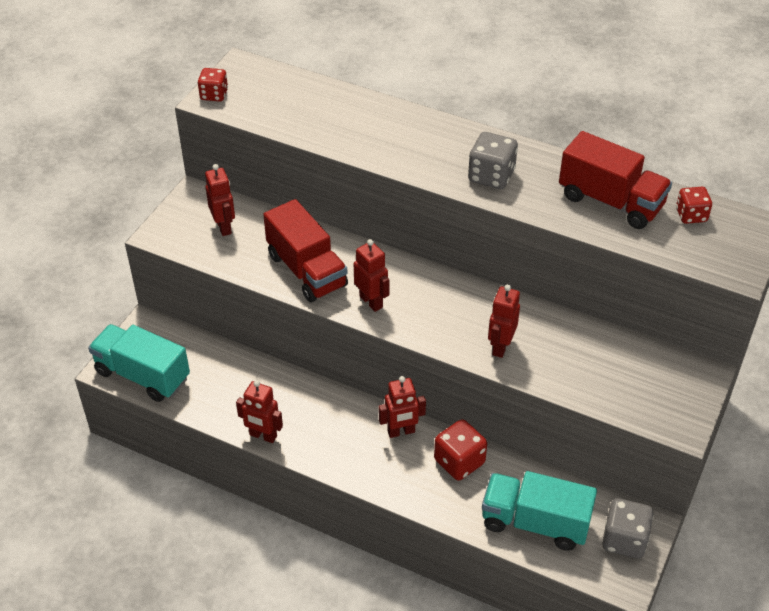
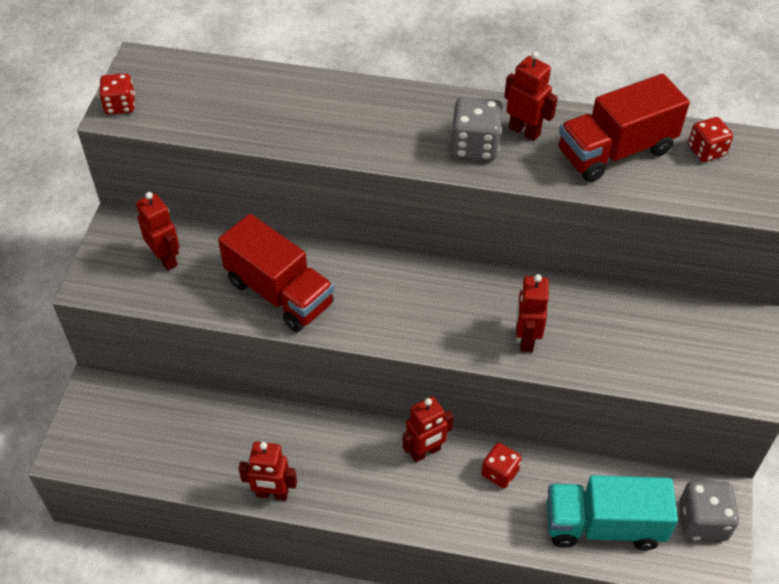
camera: 15 degrees left, 5 degrees up
turquoise truck [88,324,190,402] -> none
red robot [354,239,390,312] -> red robot moved to [504,51,558,141]
red dice [434,419,487,481] -> red dice [481,443,522,488], size x0.66
red truck [559,131,672,229] -> red truck turned 135 degrees clockwise [559,74,690,182]

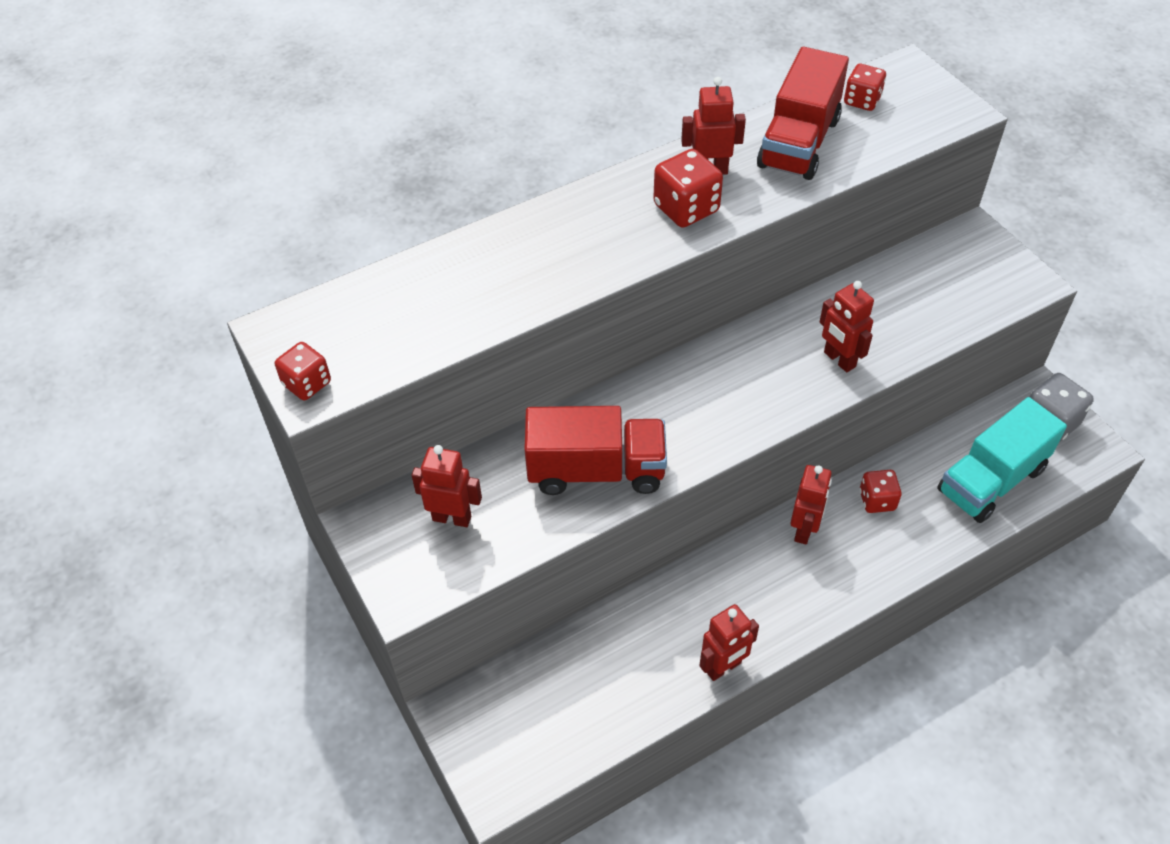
camera: 40 degrees left, 0 degrees up
grey dice [451,97,503,161] -> red dice [653,149,723,228]

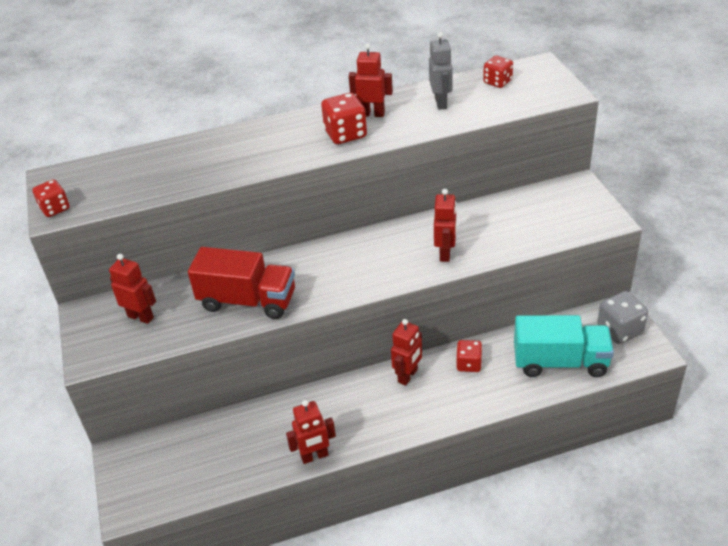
camera: 15 degrees right, 10 degrees down
red truck [757,47,849,180] -> grey robot [429,32,452,110]
red robot [819,281,874,372] -> red robot turned 150 degrees counterclockwise [434,189,457,262]
turquoise truck [937,397,1067,523] -> turquoise truck turned 150 degrees counterclockwise [514,315,614,377]

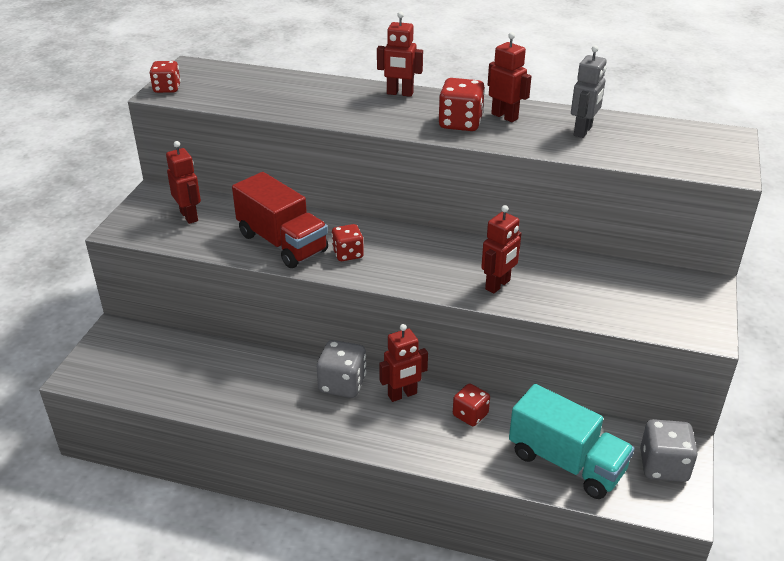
camera: 30 degrees right, 5 degrees down
red robot [286,400,336,464] -> red robot moved to [377,11,423,97]
red dice [483,56,513,88] -> red dice moved to [332,224,364,261]
none -> grey dice [317,340,367,398]

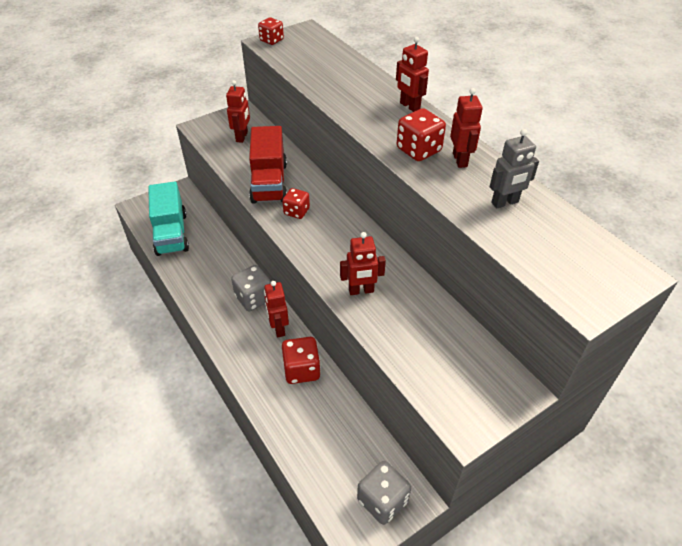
camera: 40 degrees right, 10 degrees up
red robot [379,324,428,402] -> red robot turned 60 degrees clockwise [264,281,289,337]
red dice [453,383,490,426] -> red dice [282,337,321,384], size x1.50
turquoise truck [509,384,635,499] -> turquoise truck moved to [148,182,189,256]

